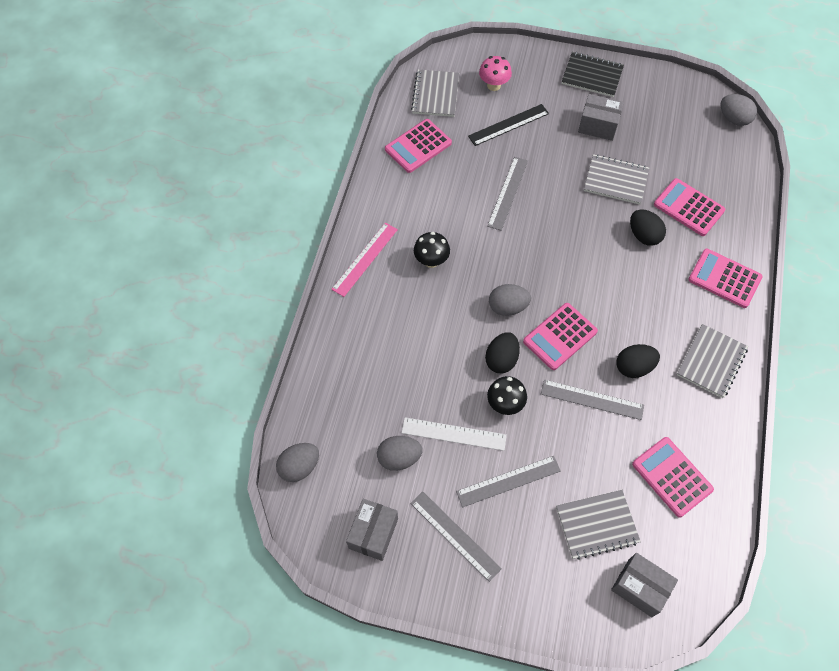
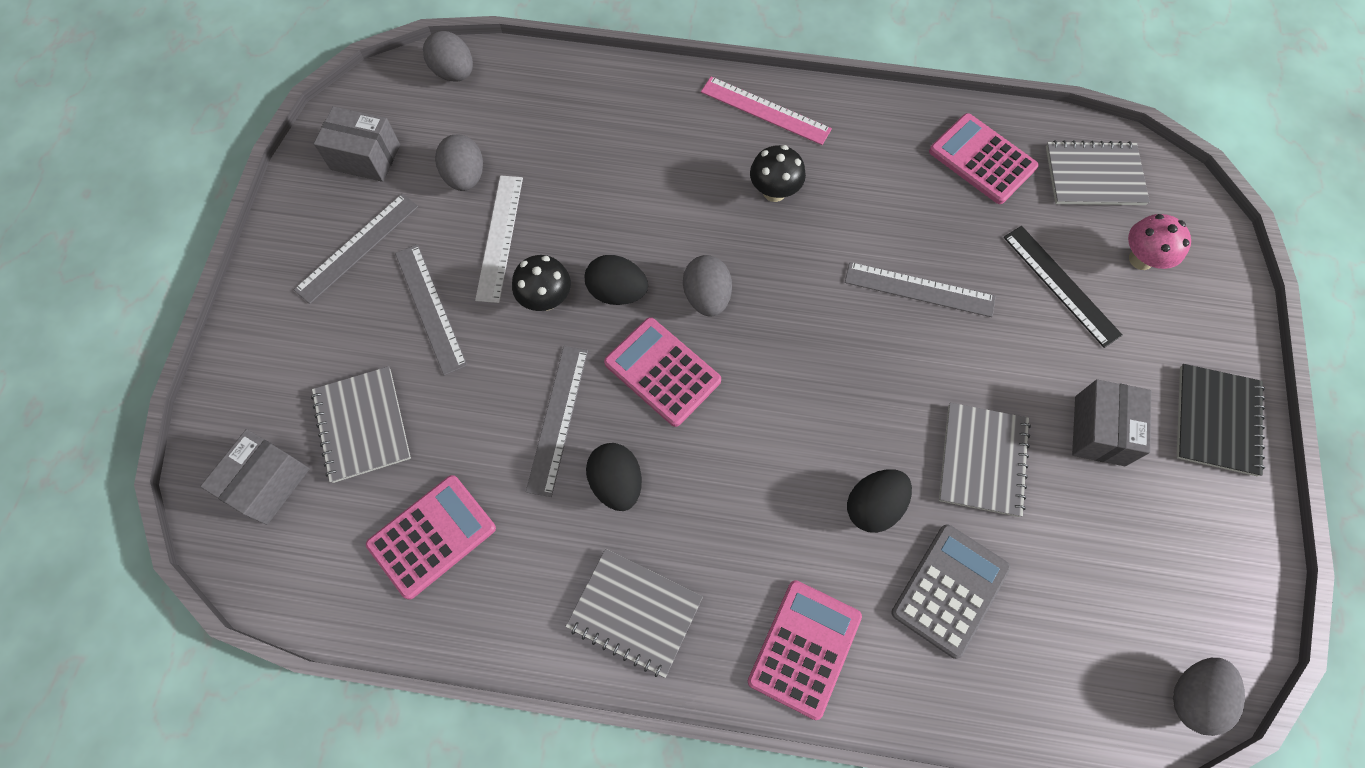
camera: 85 degrees right, 5 degrees up
pink calculator [654,178,725,236] -> grey calculator [891,524,1011,659]

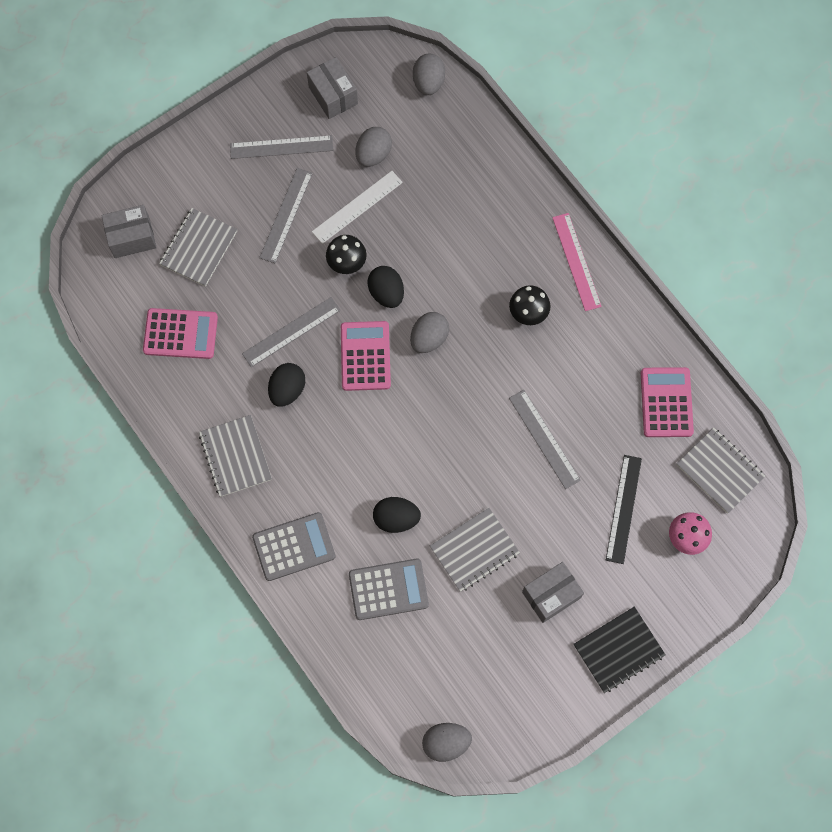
camera: 45 degrees right, 5 degrees up
pink calculator [748,580,862,720] -> grey calculator [252,512,336,581]

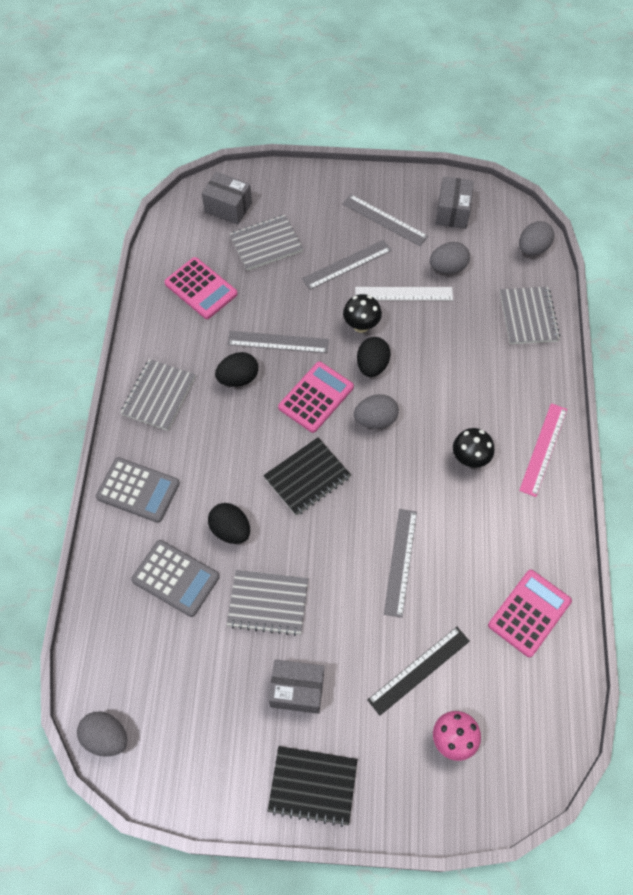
camera: 40 degrees right, 10 degrees down
grey notebook [676,427,765,514] -> grey notebook moved to [500,287,560,344]
none -> black notebook [263,437,351,516]

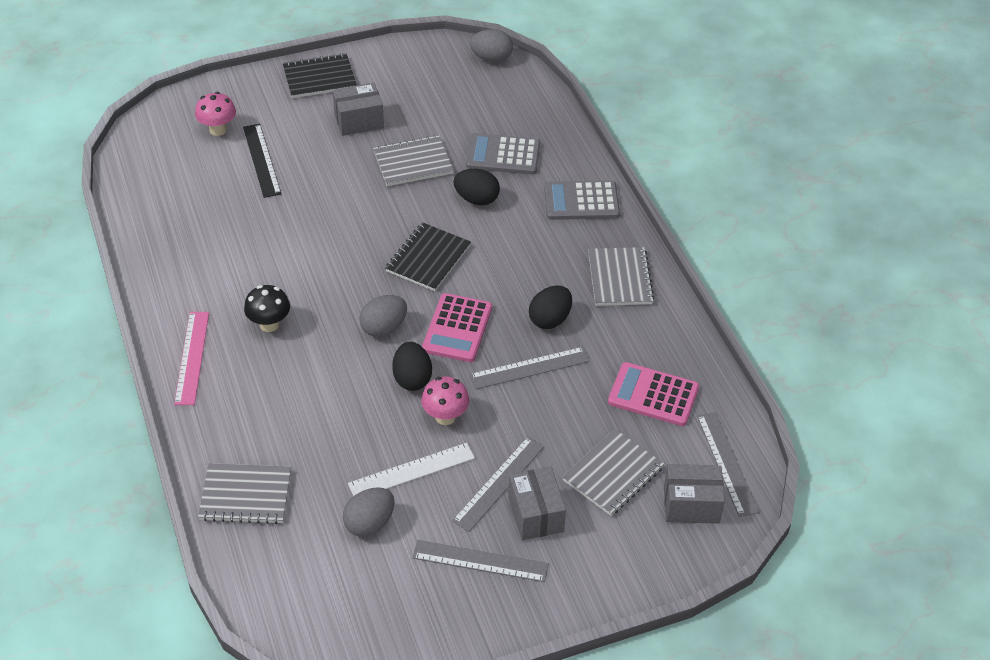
camera: 155 degrees right, 15 degrees down
black mushroom [343,294,382,333] -> pink mushroom [421,376,470,425]
black ruler [367,627,470,716] -> black ruler turned 45 degrees counterclockwise [243,124,281,198]
grey ruler [384,509,417,618] -> grey ruler moved to [697,412,759,517]
grey box [436,177,474,229] -> grey box moved to [508,466,566,540]
pink calculator [488,570,572,657] -> none
grey notebook [500,287,560,344] -> grey notebook turned 60 degrees counterclockwise [198,463,291,524]
grey egg [519,221,554,256] -> none

